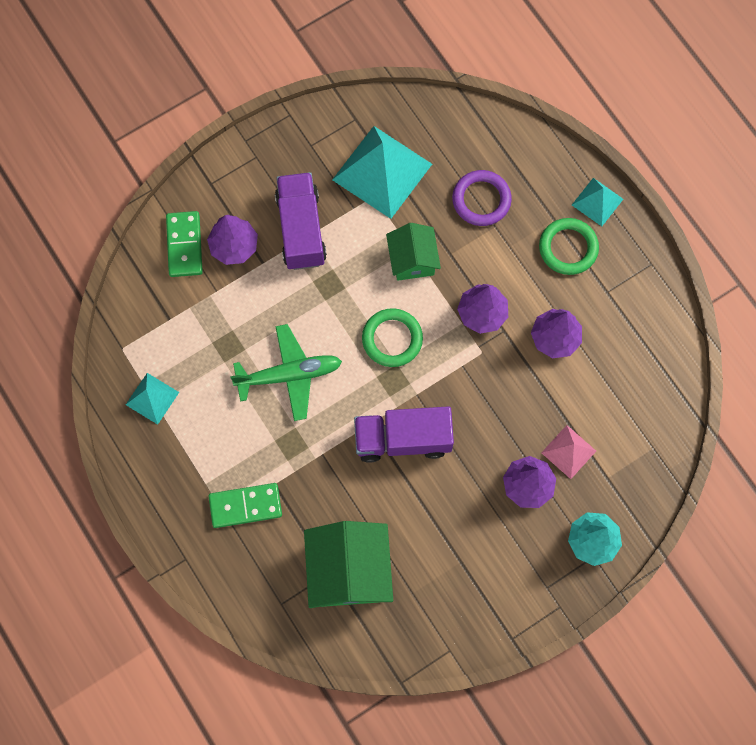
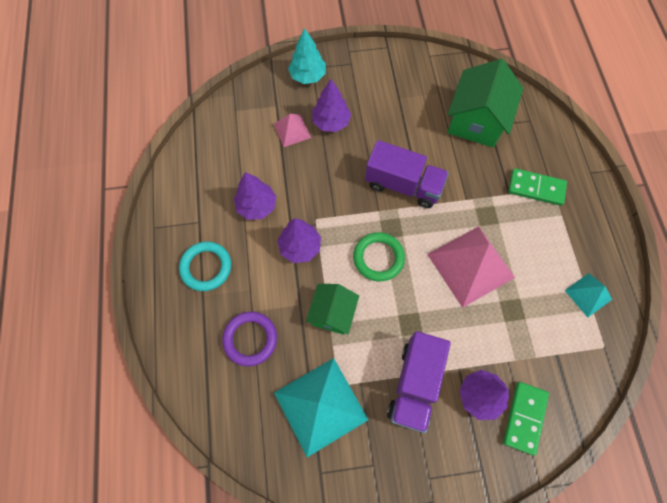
camera: 155 degrees left, 5 degrees down
green plane [230,324,342,421] -> pink pyramid [427,226,515,308]
green ring [539,218,599,275] -> turquoise ring [179,242,231,291]
turquoise pyramid [572,178,623,226] -> none

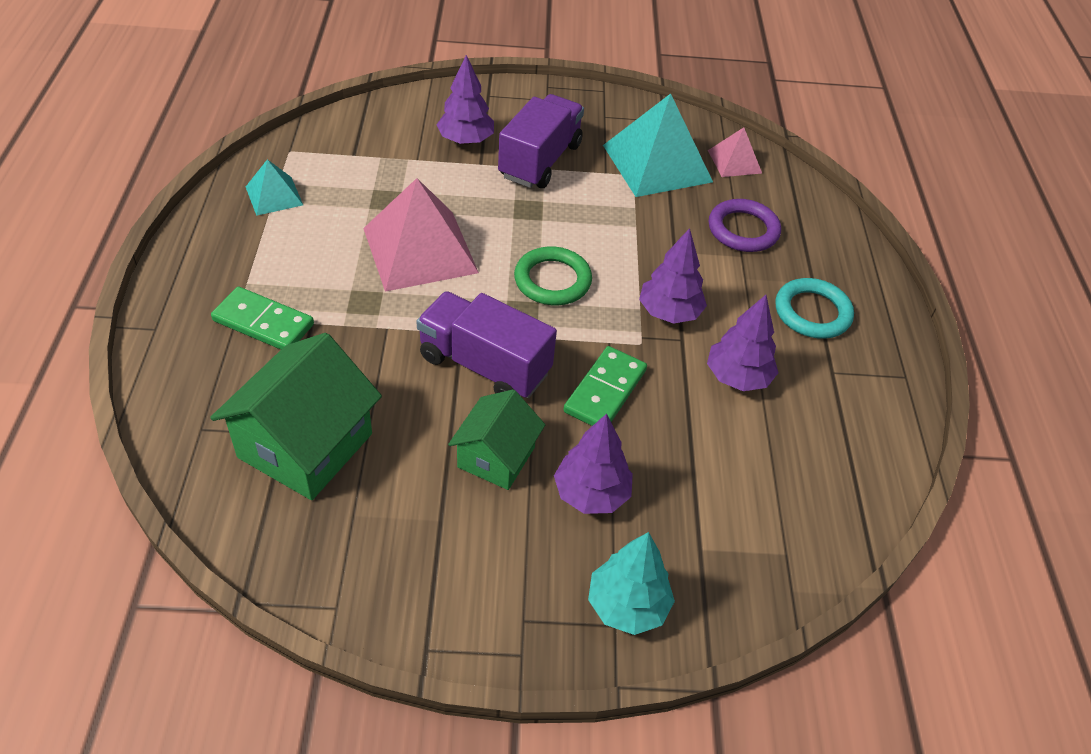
camera: 175 degrees left, 20 degrees down
pink pyramid [274,114,311,147] -> pink pyramid moved to [708,127,762,177]
green house [306,284,359,335] -> green house moved to [448,389,545,490]
green domino [503,382,549,456] -> green domino moved to [563,346,647,426]

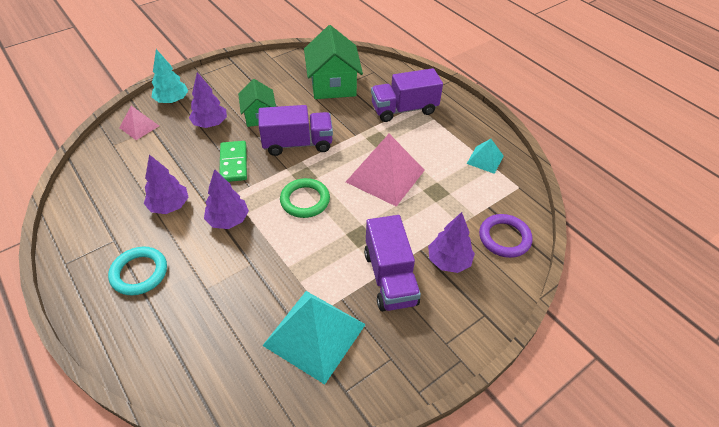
camera: 145 degrees right, 0 degrees up
green domino [211,287,314,350] -> purple truck [371,68,443,122]
pink pyramid [708,127,762,177] -> pink pyramid moved to [119,106,159,140]
purple ring [709,199,781,252] -> purple ring moved to [479,214,533,258]

